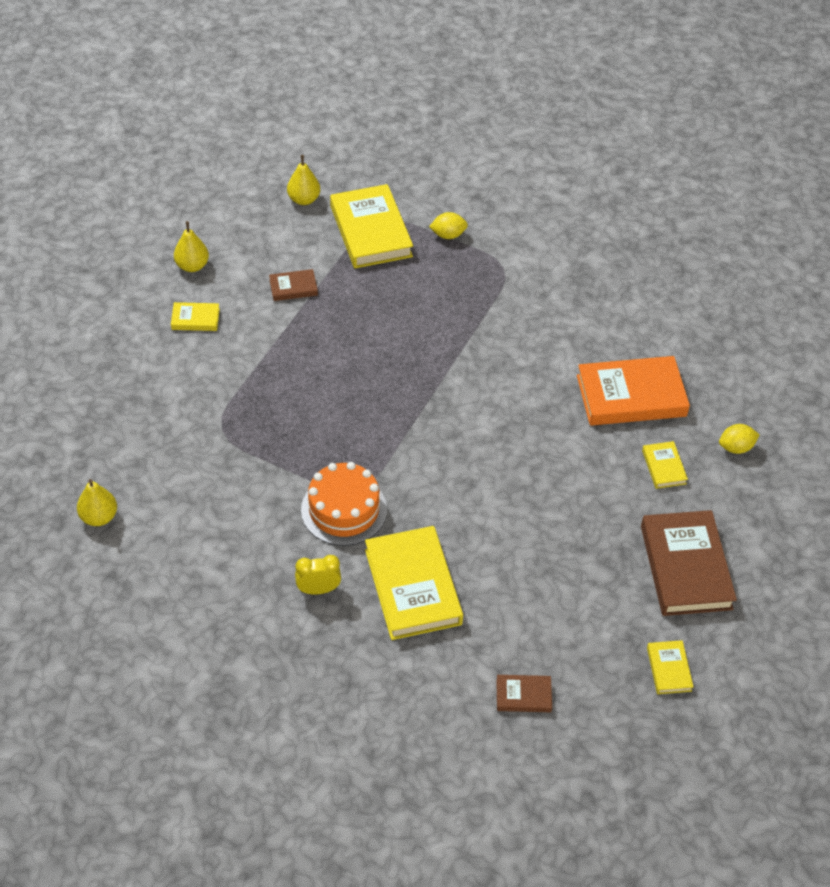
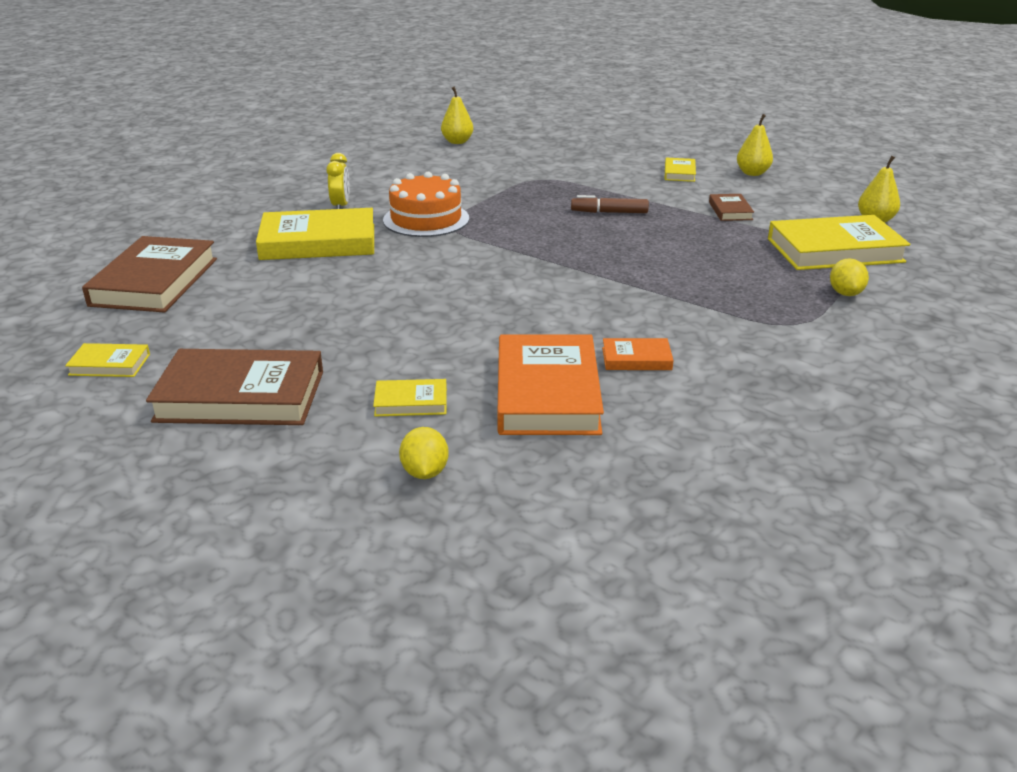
camera: 100 degrees right, 20 degrees down
brown book [496,675,552,712] -> brown book [82,236,217,313], size x2.11
none -> brown marker [571,195,649,213]
none -> orange book [602,338,674,370]

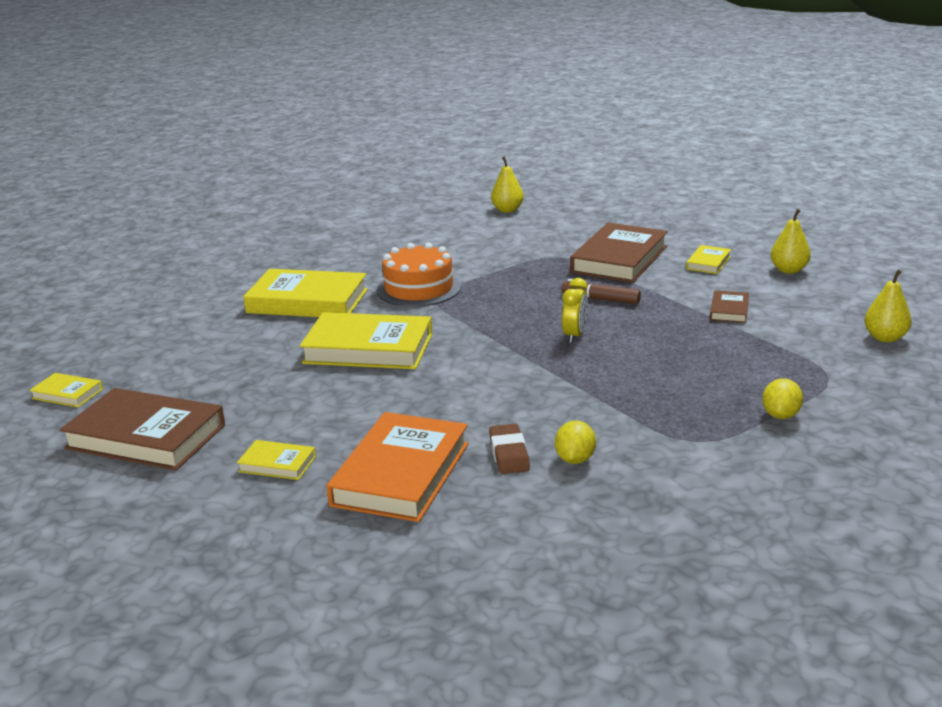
camera: 20 degrees right, 5 degrees down
brown book [82,236,217,313] -> brown book moved to [570,223,668,283]
yellow clock [326,153,350,209] -> yellow clock moved to [562,278,588,343]
yellow lemon [399,427,449,479] -> yellow lemon moved to [555,420,596,464]
orange book [602,338,674,370] -> brown eraser [489,424,530,474]
yellow book [768,215,910,270] -> yellow book moved to [300,312,432,369]

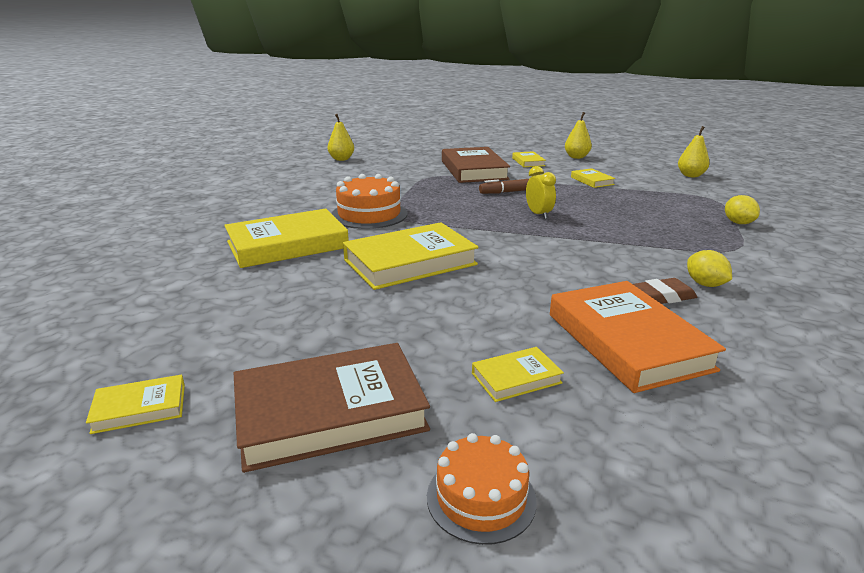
camera: 40 degrees left, 0 degrees up
brown eraser [489,424,530,474] -> brown eraser turned 60 degrees counterclockwise [633,278,697,304]
brown book [710,290,749,323] -> yellow book [571,168,616,188]
none -> orange cake [427,433,537,545]

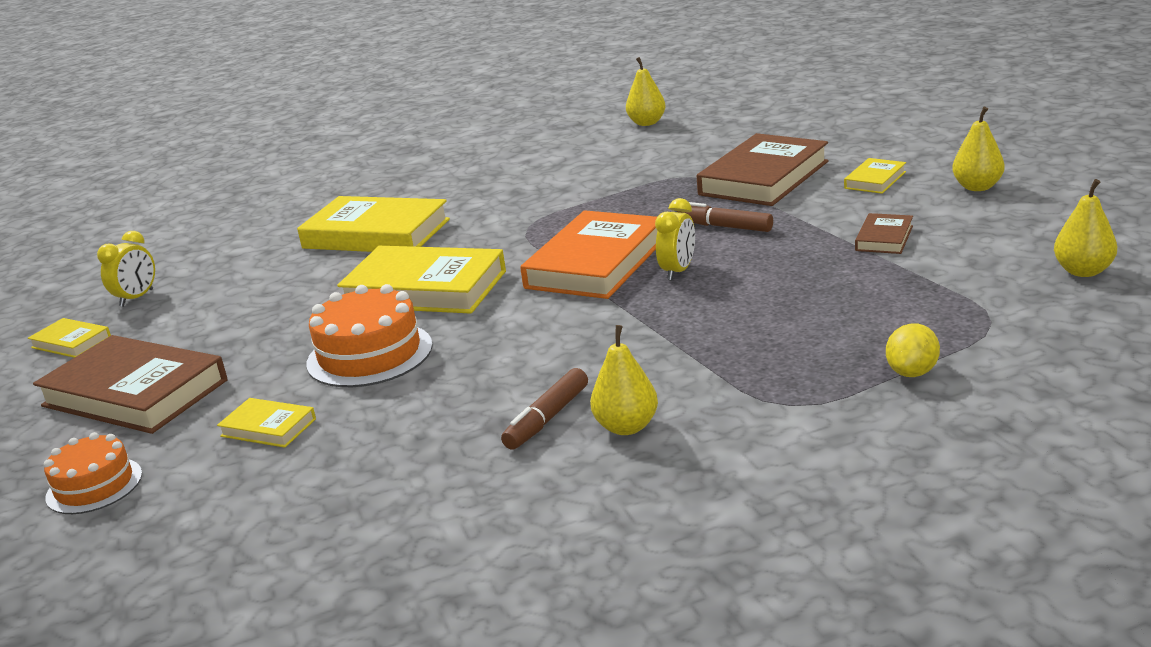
camera: 50 degrees right, 0 degrees up
orange cake [331,174,408,229] -> orange cake moved to [306,284,433,387]
orange book [550,281,726,393] -> orange book moved to [520,210,657,299]
yellow book [571,168,616,188] -> brown book [855,213,913,254]
brown eraser [633,278,697,304] -> brown marker [501,368,588,450]
yellow lemon [687,250,732,287] -> yellow pear [590,325,658,435]
none -> yellow clock [97,231,155,307]

